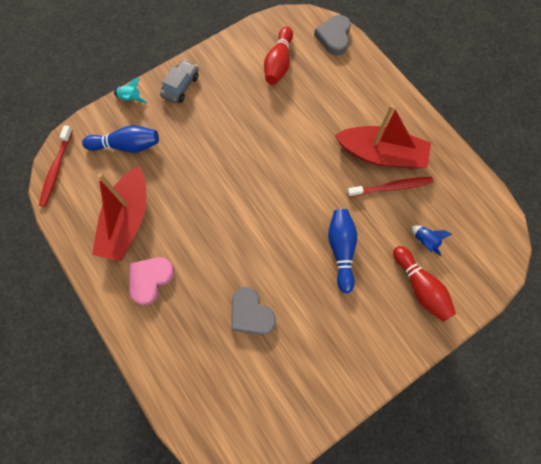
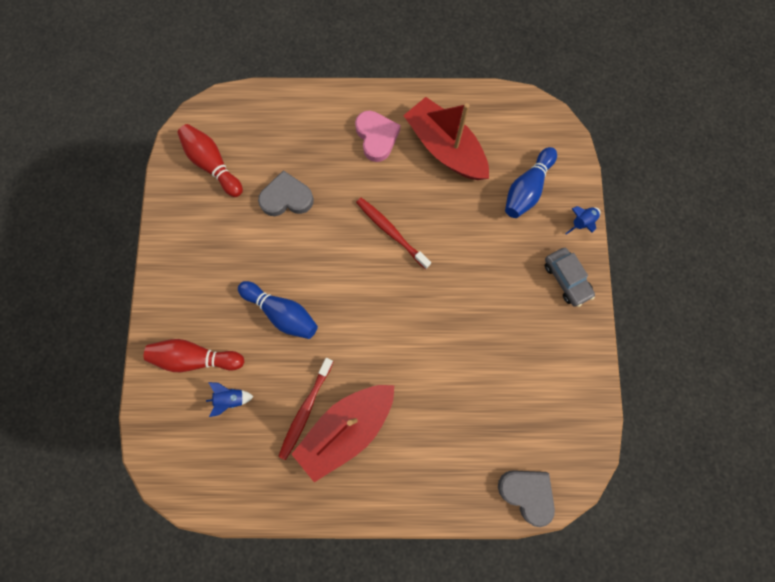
camera: 125 degrees right, 5 degrees up
red toothbrush [39,125,73,207] -> red toothbrush moved to [356,198,431,269]
turquoise rocket [114,78,148,103] -> blue rocket [565,206,601,235]
red bowling pin [264,26,293,85] -> red bowling pin moved to [177,124,243,197]

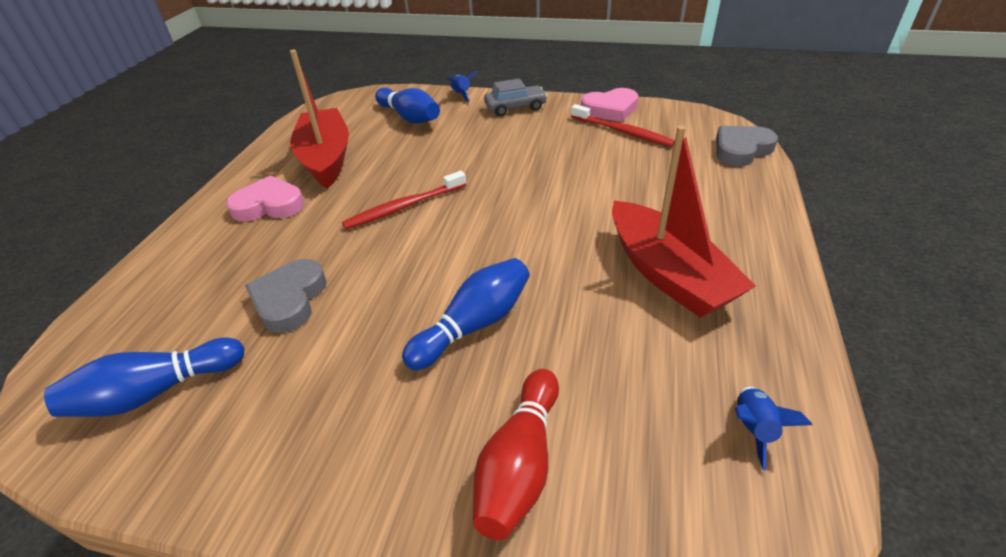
camera: 75 degrees left, 35 degrees down
red bowling pin [177,124,243,197] -> blue bowling pin [44,338,244,417]
blue rocket [206,382,253,417] -> blue rocket moved to [735,387,812,470]
red toothbrush [278,358,333,460] -> red toothbrush moved to [571,104,675,147]
red boat [403,97,489,180] -> red boat turned 105 degrees clockwise [290,50,349,188]
none -> pink heart [581,88,639,122]

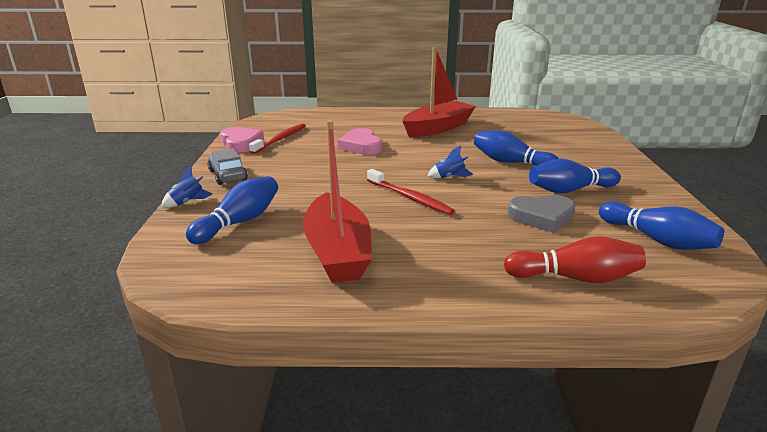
camera: 105 degrees left, 15 degrees down
pink heart [226,175,304,222] -> pink heart moved to [338,128,382,155]
red boat [290,50,349,188] -> red boat turned 75 degrees counterclockwise [303,120,372,283]
red bowling pin [473,369,559,540] -> red bowling pin moved to [504,236,646,283]
grey heart [716,126,778,166] -> none
blue rocket [735,387,812,470] -> blue rocket moved to [427,145,473,178]
none -> blue bowling pin [529,159,621,193]

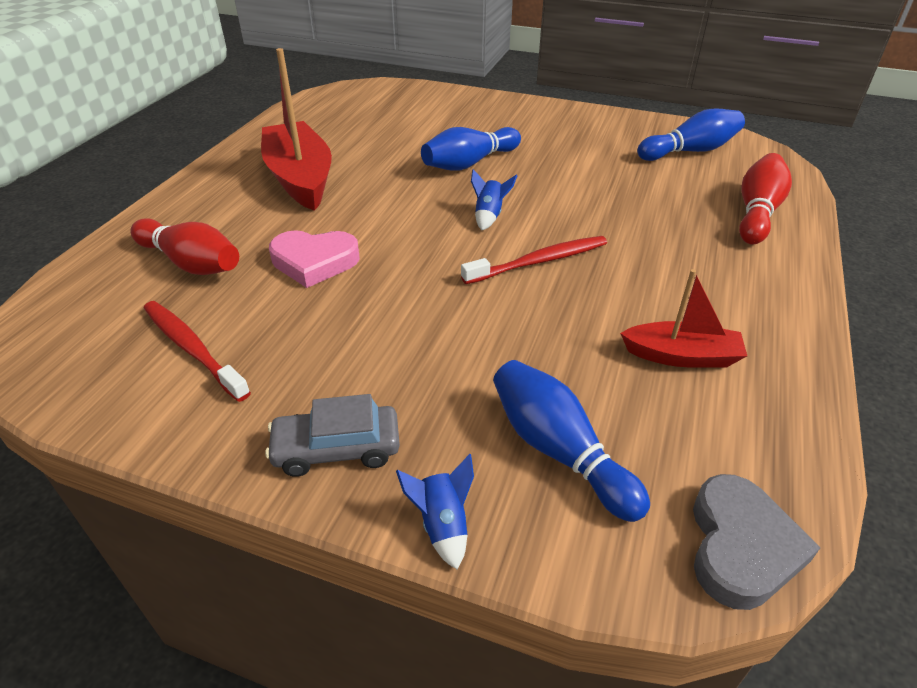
camera: 70 degrees left, 15 degrees up
pink heart [220,127,264,153] -> none
red boat [303,120,372,283] -> red boat [620,269,747,368], size x0.57
grey heart [507,195,575,233] -> grey heart moved to [693,474,820,610]
blue bowling pin [529,159,621,193] -> none
none -> red bowling pin [130,218,239,275]

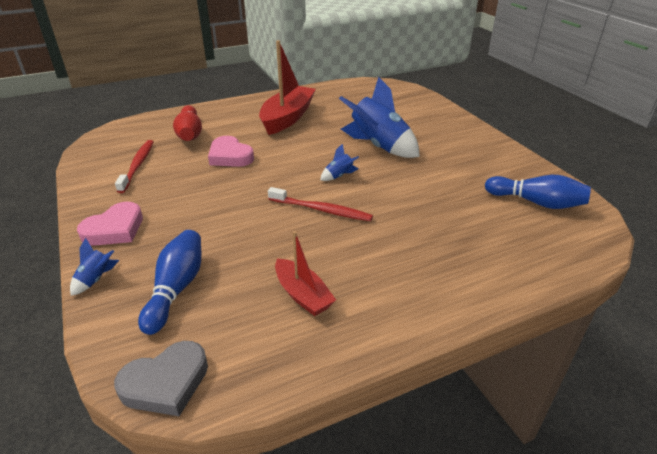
camera: 45 degrees right, 5 degrees down
grey car [265,394,400,477] -> pink heart [77,201,143,246]
blue bowling pin [421,127,521,171] -> blue rocket [339,77,420,158]
red bowling pin [739,153,792,245] -> none

